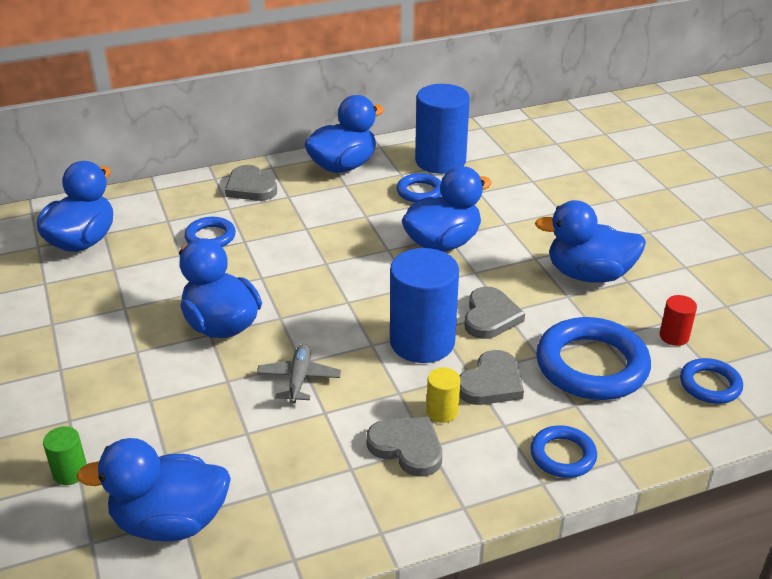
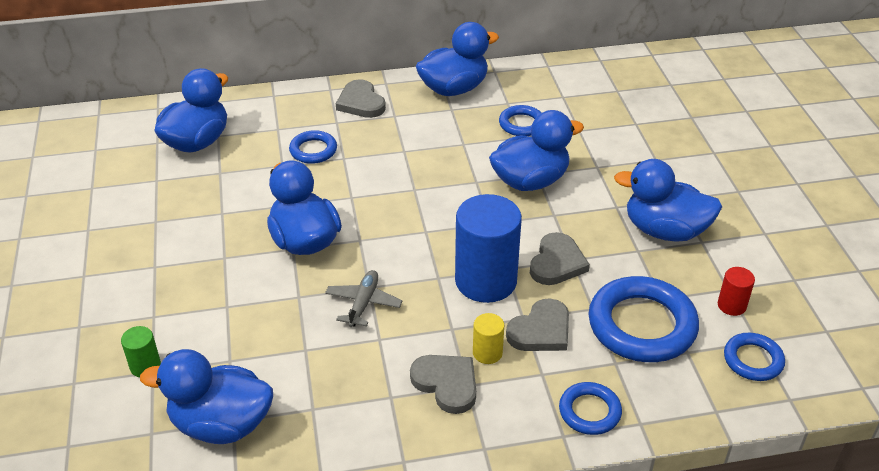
camera: 10 degrees right, 5 degrees up
blue cylinder [415,84,470,174] -> none

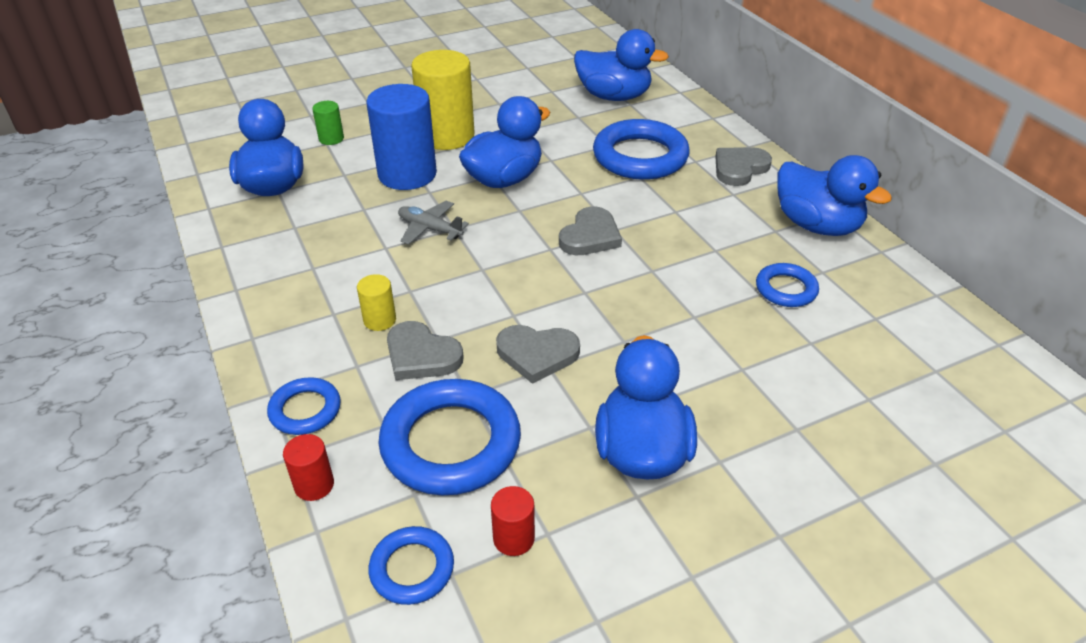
camera: 75 degrees right, 0 degrees up
blue ring [289,130,337,164] -> blue ring [593,119,690,180], size x1.89
grey plane [325,270,403,327] -> grey plane turned 150 degrees counterclockwise [398,201,469,245]
grey heart [410,355,476,414] -> grey heart moved to [559,206,622,255]
blue cylinder [455,194,522,303] -> blue cylinder moved to [366,84,437,190]
blue duck [489,110,584,191] -> none
none -> red cylinder [283,434,334,501]
none -> yellow cylinder [411,50,475,150]

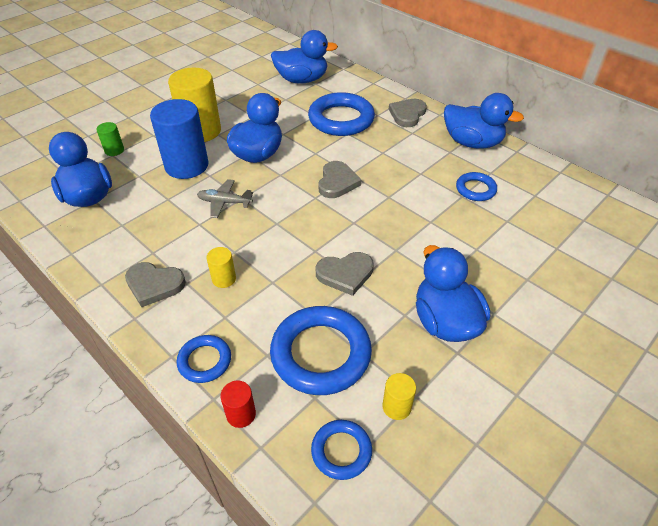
camera: 20 degrees left, 5 degrees up
grey heart [387,321,464,380] -> grey heart moved to [125,262,186,307]
red cylinder [491,486,535,556] -> yellow cylinder [382,373,416,420]

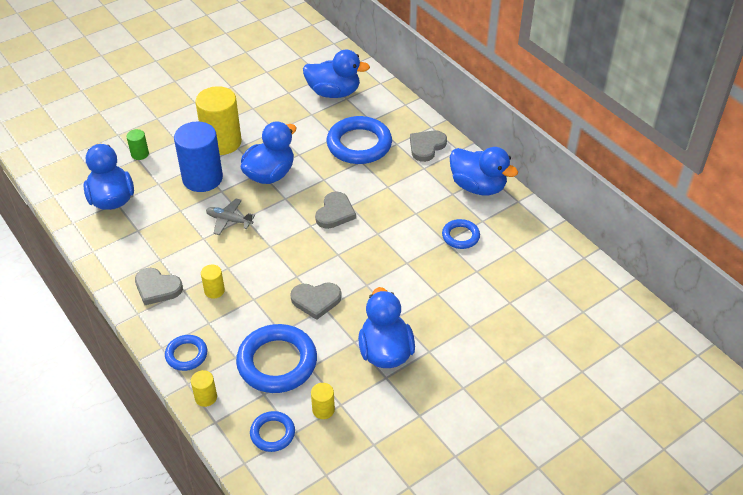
camera: 10 degrees right, 0 degrees up
red cylinder [220,381,256,428] -> yellow cylinder [191,370,217,407]

